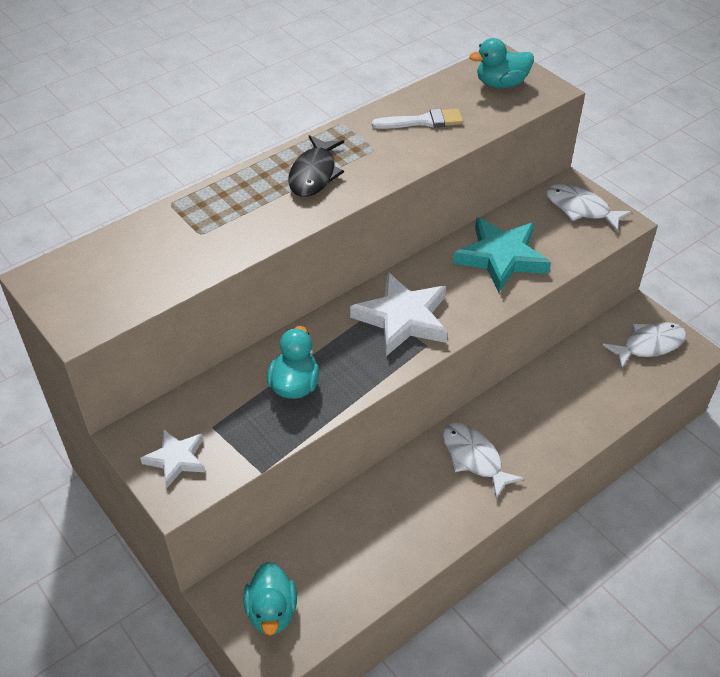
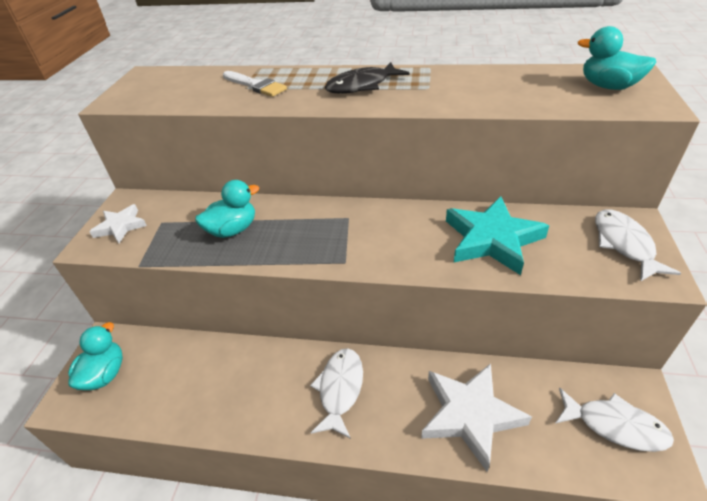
camera: 50 degrees right, 5 degrees down
turquoise duck [244,562,297,636] -> turquoise duck turned 150 degrees clockwise [68,322,123,390]
white star [350,272,448,356] -> white star moved to [421,363,532,472]
white brush [372,109,463,129] -> white brush moved to [223,71,287,97]

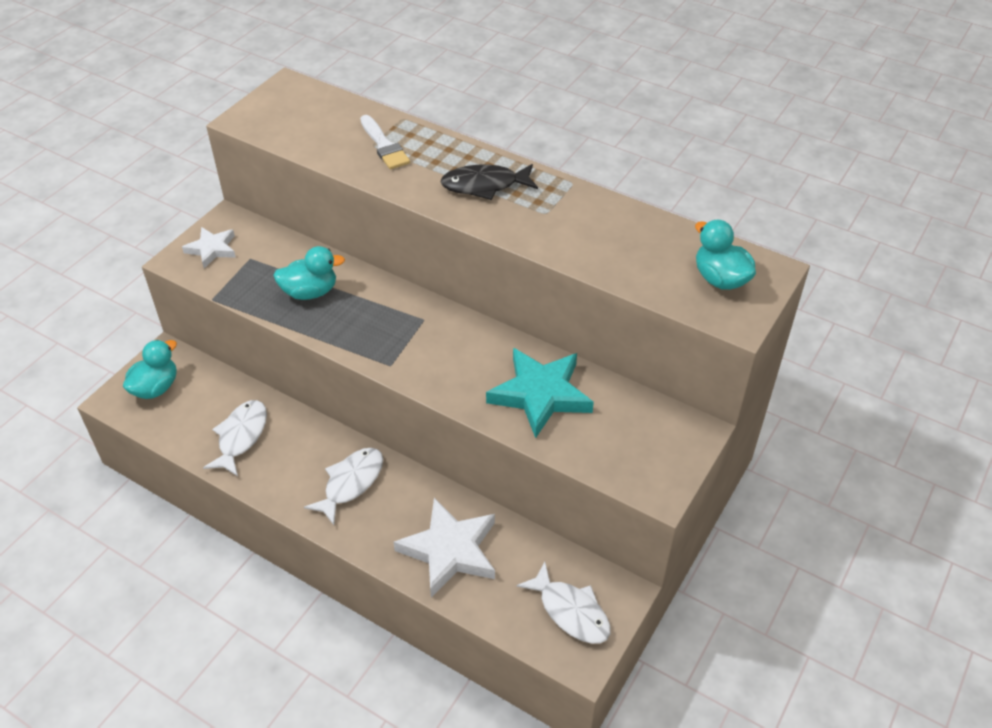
camera: 20 degrees right, 5 degrees up
white fish [595,209,681,282] -> white fish moved to [203,400,267,476]

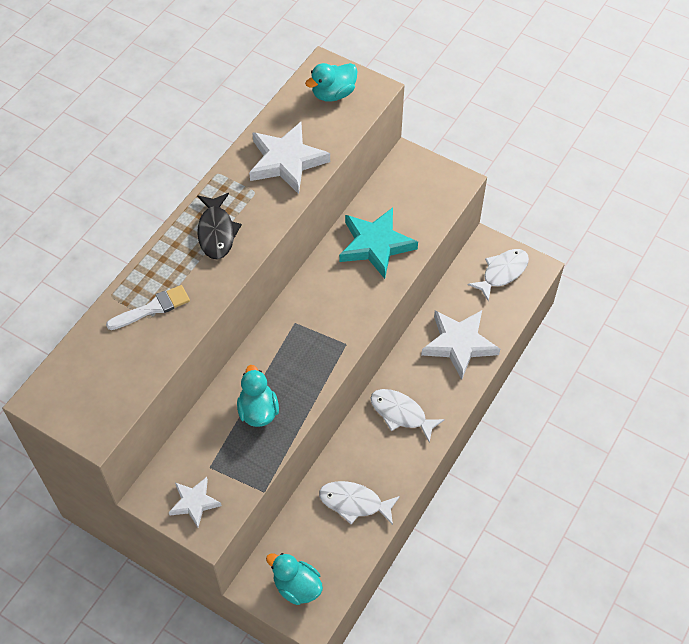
camera: 90 degrees left, 10 degrees up
none -> white star [249,122,330,194]

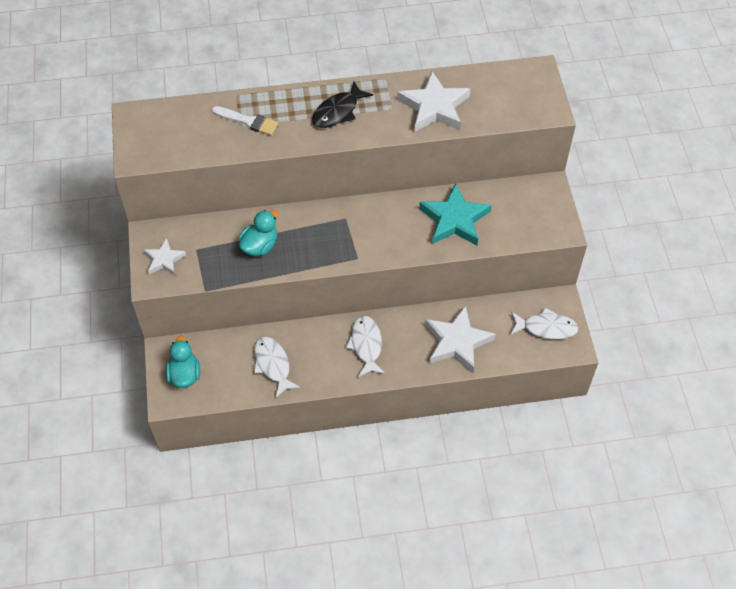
camera: 50 degrees right, 0 degrees up
turquoise duck [305,63,358,102] -> none

